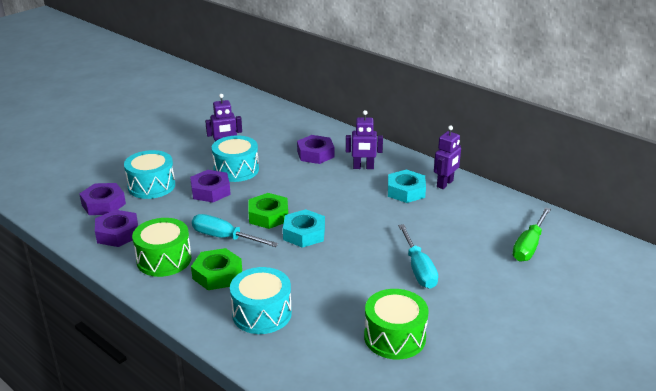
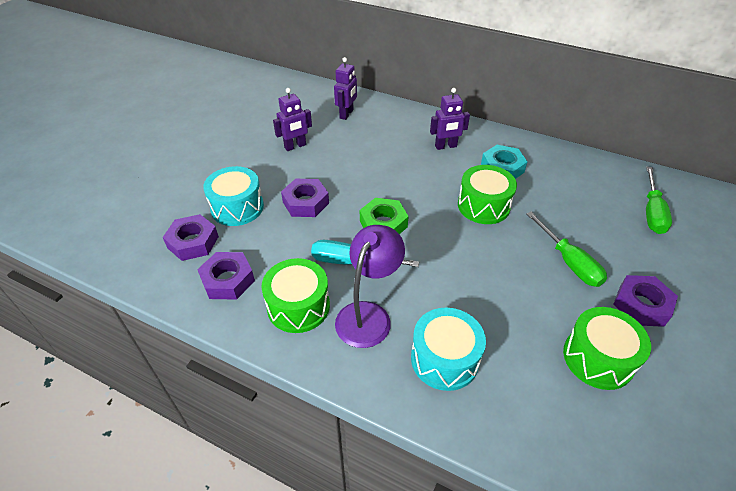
camera: 15 degrees left, 15 degrees up
green nut [191,248,242,290] -> purple lamp [335,225,405,348]
turquoise drum [212,136,259,182] -> none
turquoise nut [283,209,325,248] -> none
purple nut [297,135,334,164] -> purple nut moved to [613,275,678,327]
turquoise screwdriver [398,224,438,289] -> green screwdriver [526,212,607,287]
purple robot [434,125,461,189] -> purple robot moved to [334,57,357,120]
none -> green drum [458,165,517,224]

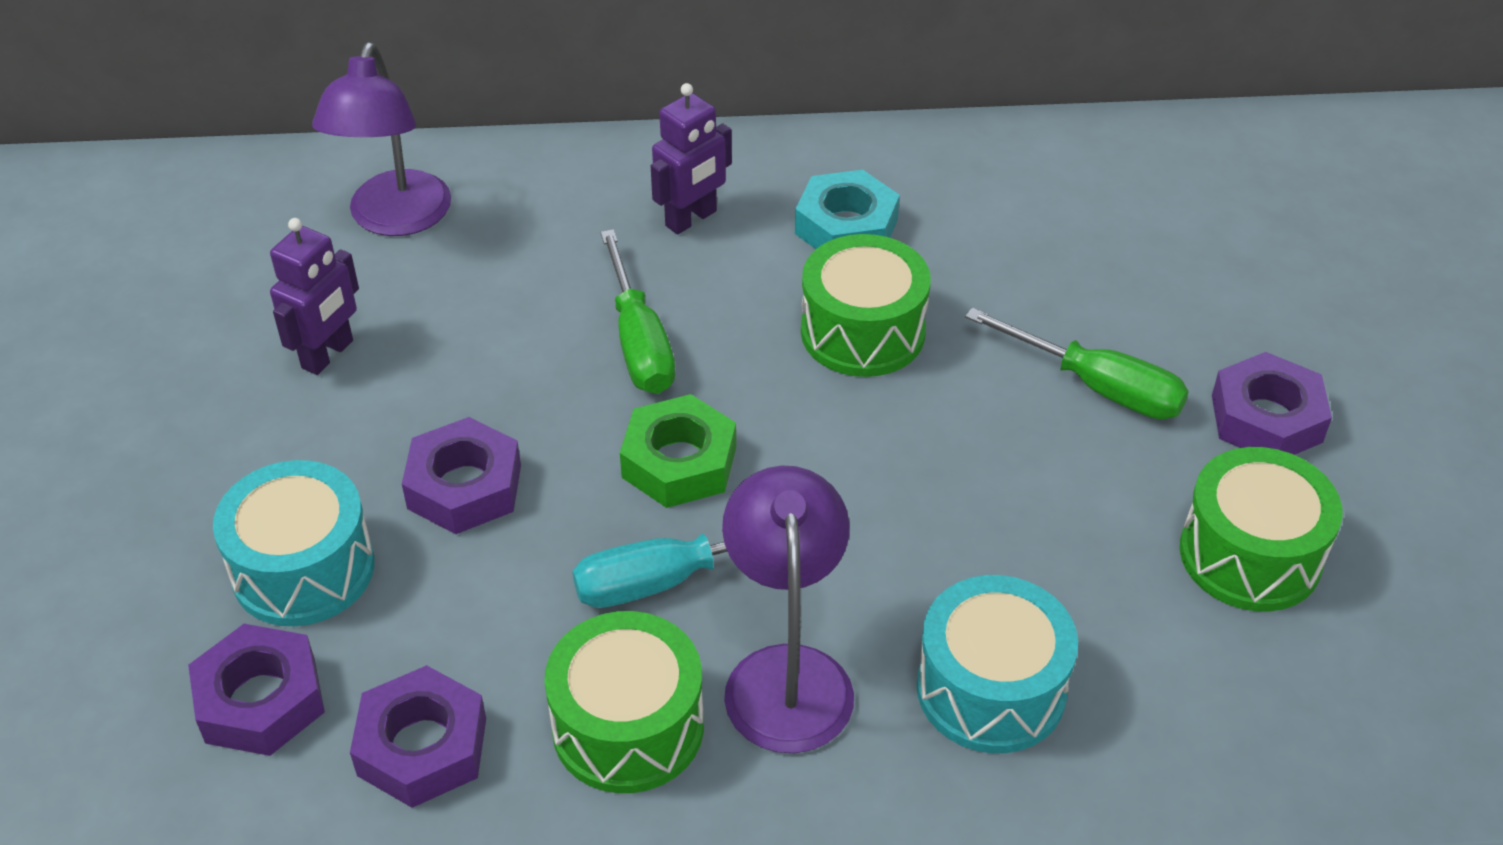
camera: 30 degrees left, 0 degrees up
purple robot [334,57,357,120] -> purple lamp [312,43,451,236]
green screwdriver [646,167,672,234] -> green screwdriver moved to [600,229,675,394]

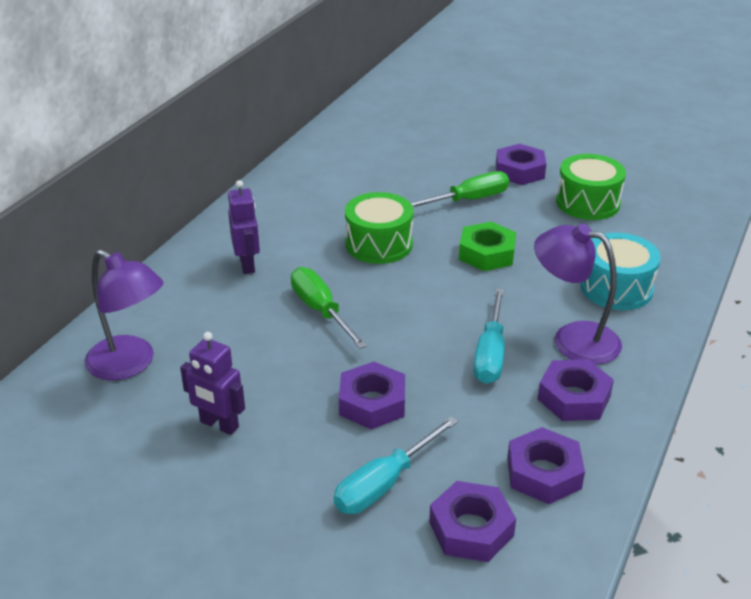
camera: 60 degrees left, 10 degrees down
turquoise drum [213,460,374,626] -> turquoise screwdriver [334,416,458,514]
purple robot [270,218,359,375] -> purple robot turned 150 degrees clockwise [180,332,245,435]
green drum [544,611,704,793] -> purple nut [538,359,614,421]
green screwdriver [600,229,675,394] -> green screwdriver turned 135 degrees counterclockwise [291,267,367,349]
green nut [620,394,736,508] -> green nut moved to [459,222,516,271]
turquoise nut [795,169,900,249] -> none

